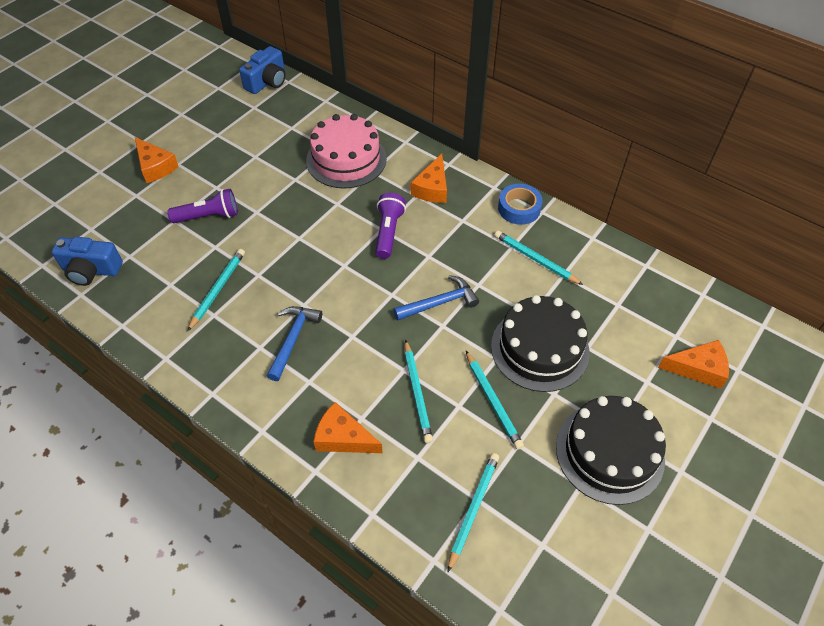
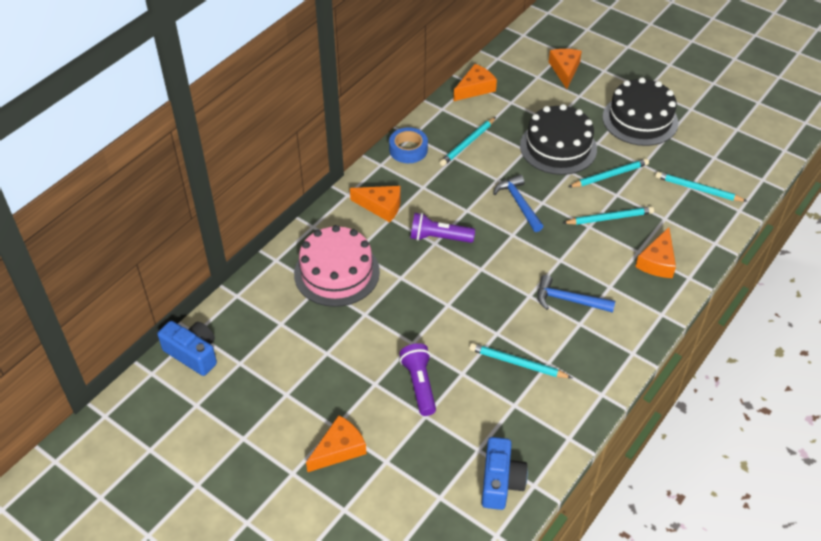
camera: 90 degrees left, 5 degrees down
none -> orange cheese [454,64,497,101]

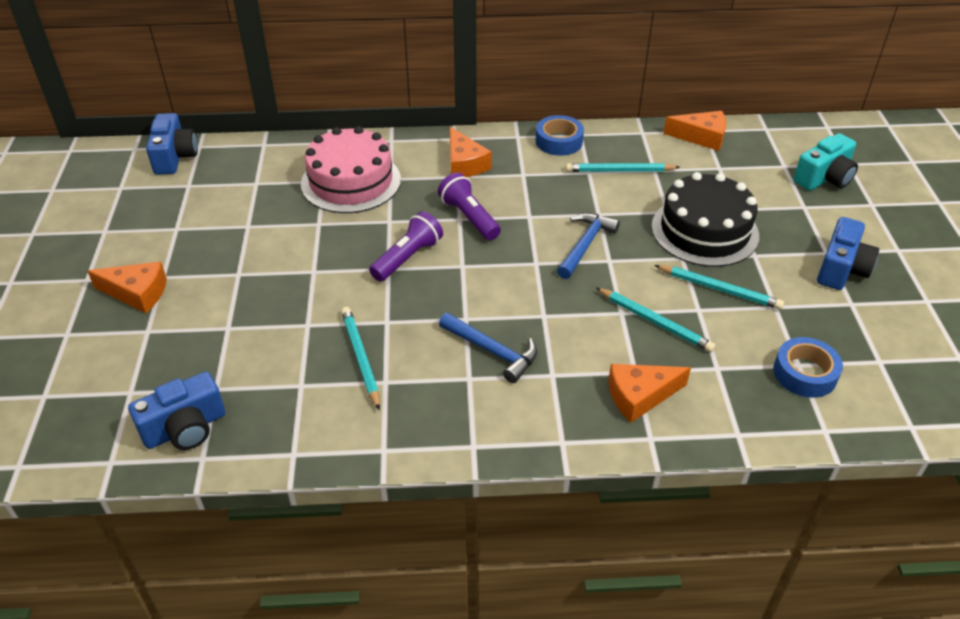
camera: 50 degrees right, 5 degrees down
purple flashlight [399,343,436,416] -> purple flashlight moved to [369,211,443,282]
blue hammer [537,275,615,313] -> blue hammer turned 150 degrees clockwise [439,313,537,383]
orange cheese [549,49,582,89] -> turquoise camera [793,133,858,191]
black cake [603,77,678,146] -> blue camera [817,217,879,290]
turquoise pencil [655,172,748,202] -> blue tape [773,337,843,398]

